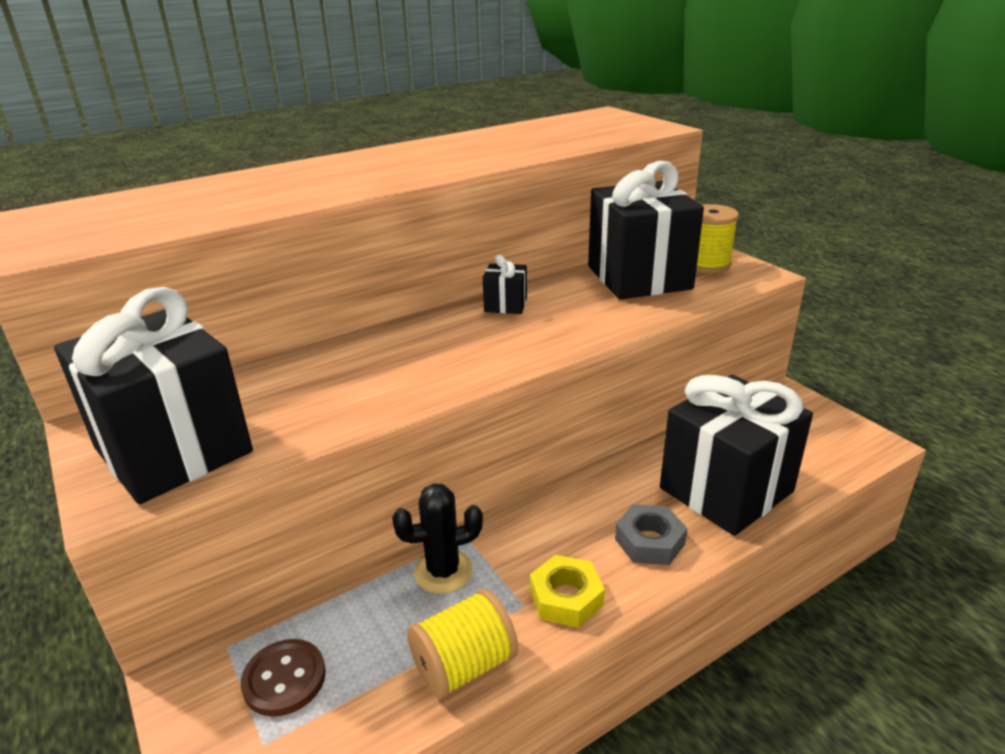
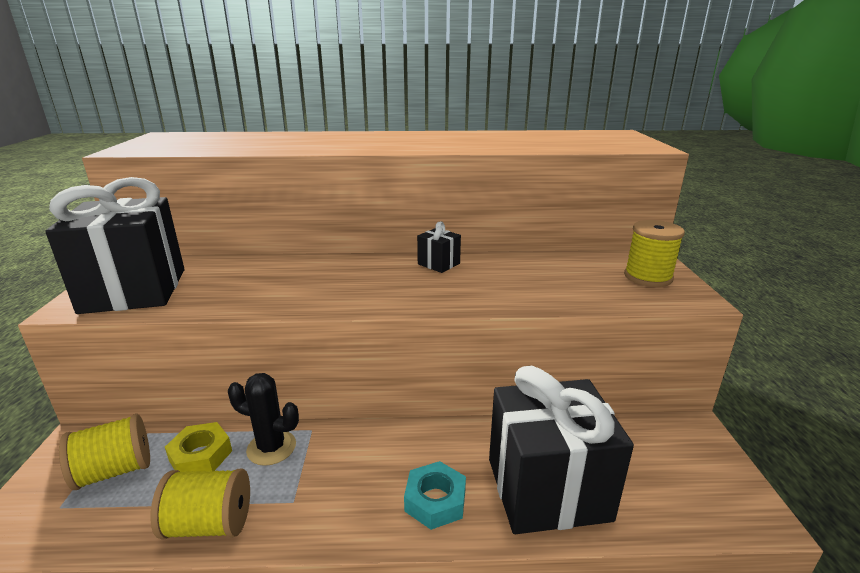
camera: 30 degrees right, 5 degrees down
brown button [241,639,326,717] -> yellow spool [59,414,150,490]
yellow nut [530,555,605,628] -> yellow nut moved to [165,422,232,472]
black gift [588,161,704,300] -> none
grey nut [615,504,687,565] -> turquoise nut [404,461,466,530]

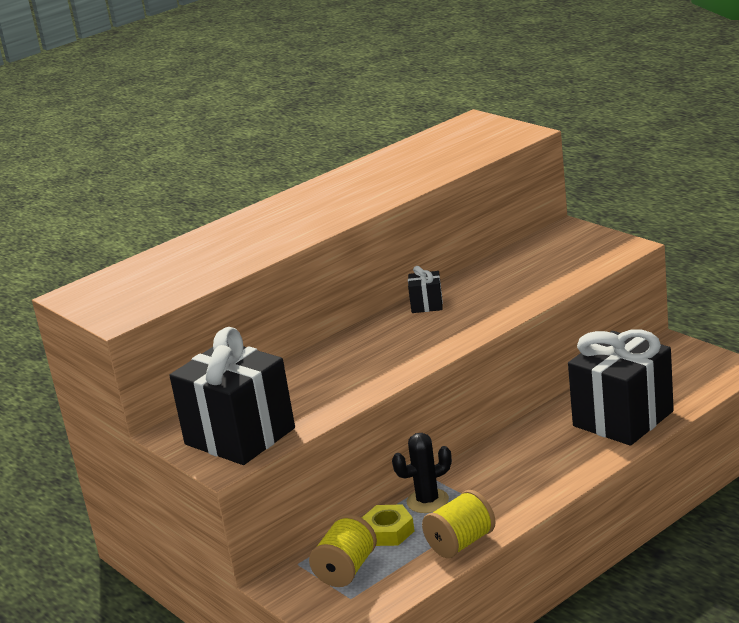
camera: 35 degrees left, 0 degrees up
turquoise nut [404,461,466,530] -> none
yellow spool [624,220,685,287] -> none

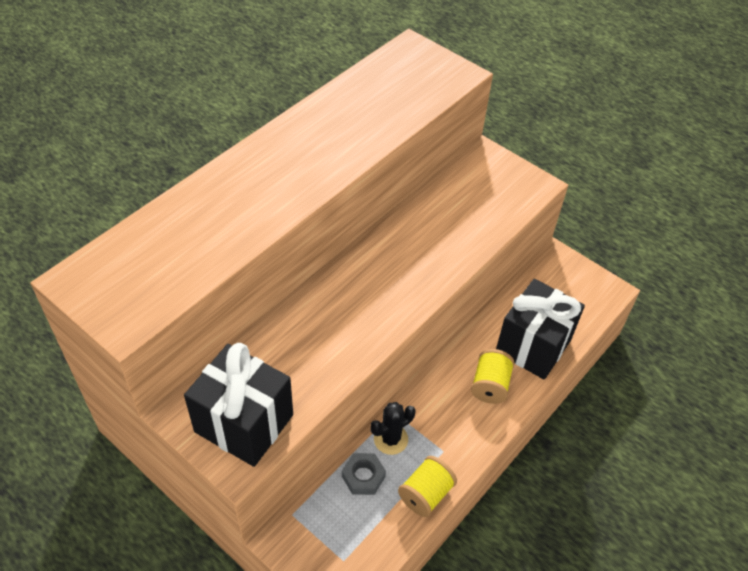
camera: 15 degrees left, 25 degrees up
yellow spool [309,514,377,587] -> yellow spool moved to [471,349,515,404]
yellow nut [362,504,415,546] -> grey nut [342,453,386,495]
black gift [408,266,443,313] -> none

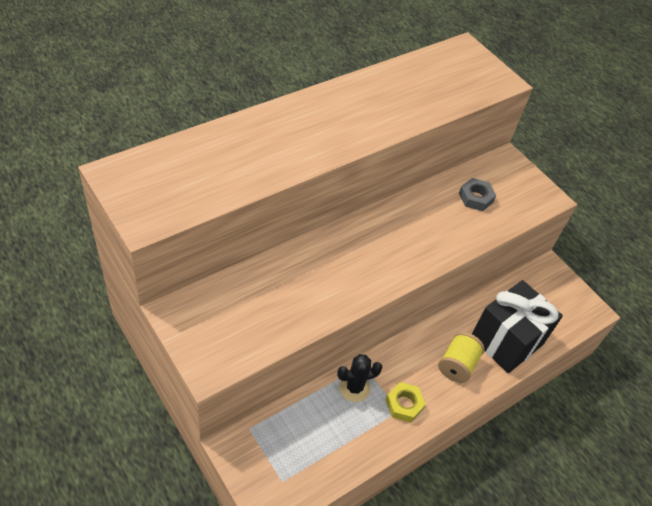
camera: 10 degrees right, 0 degrees up
black gift [184,343,293,467] -> none
grey nut [342,453,386,495] -> grey nut moved to [459,178,496,211]
yellow spool [398,456,457,517] -> none
none -> yellow nut [385,382,426,422]

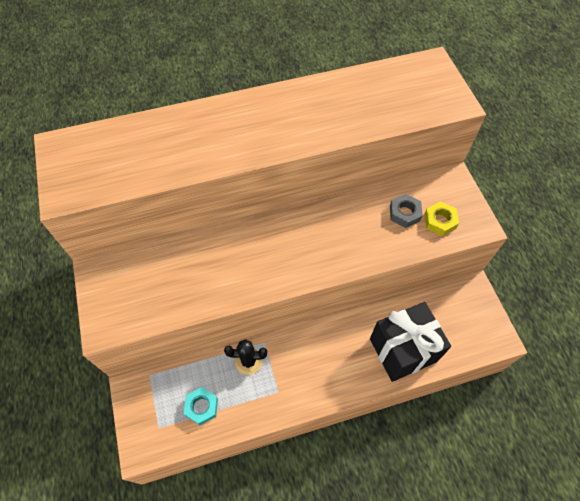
camera: 25 degrees right, 10 degrees up
yellow nut [385,382,426,422] -> yellow nut moved to [424,201,459,236]
yellow spool [438,332,485,383] -> none
none -> turquoise nut [184,387,218,425]

